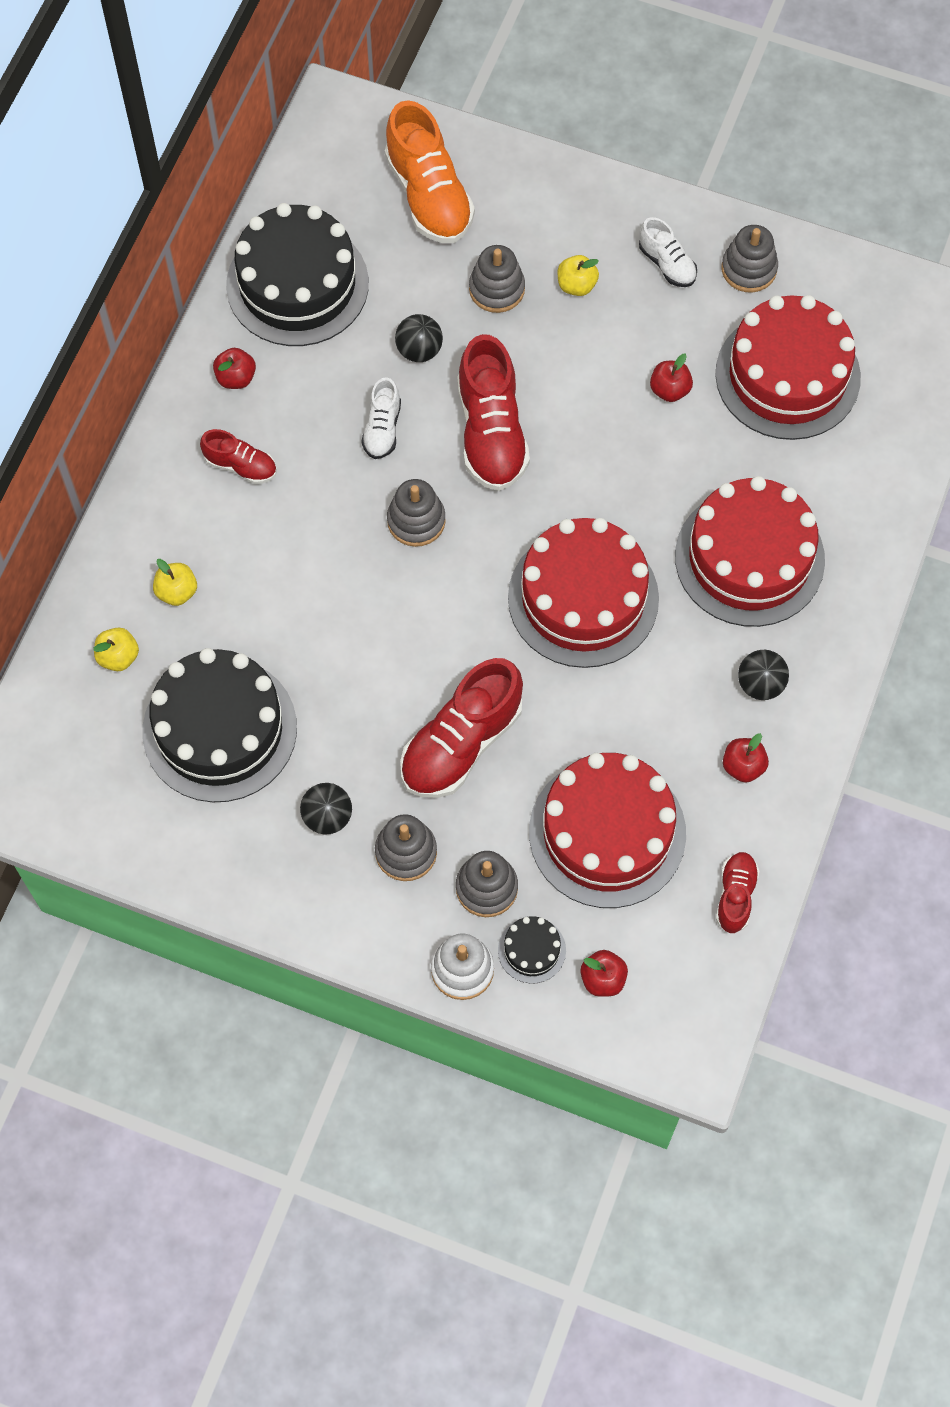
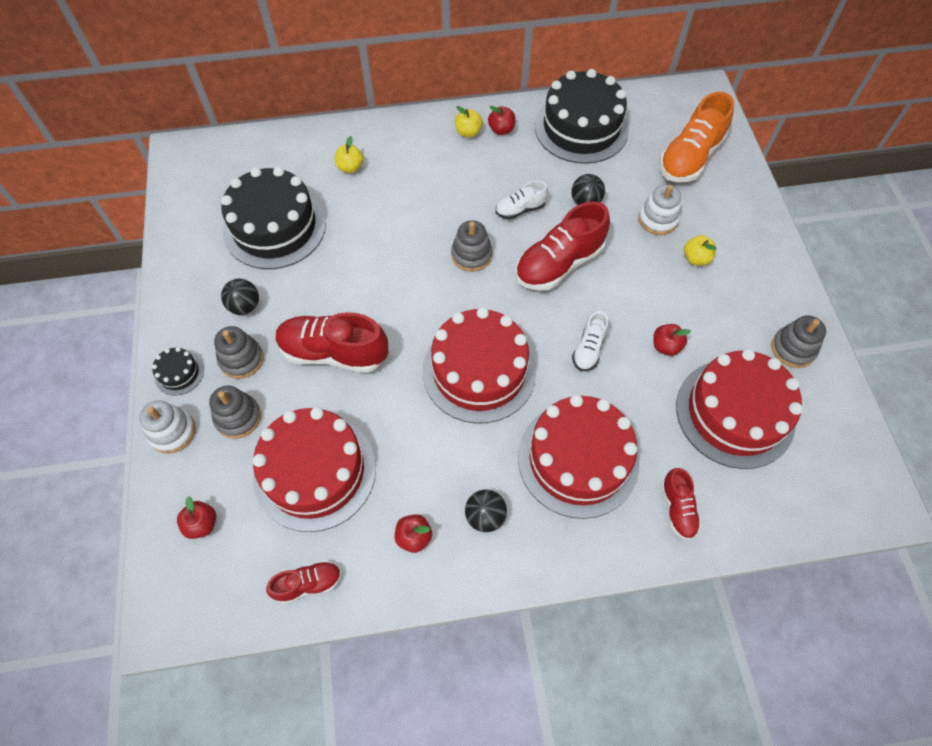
camera: 60 degrees right, 5 degrees down
yellow apple [93,628,139,671] -> yellow apple moved to [455,106,483,137]
red shoe [200,429,277,484] -> red shoe moved to [661,468,701,540]
grey stacking toy [469,245,525,313] -> white stacking toy [638,184,681,235]
black cake [498,916,566,984] -> black cake moved to [152,347,204,395]
white shoe [639,217,697,287] -> white shoe moved to [572,311,609,371]

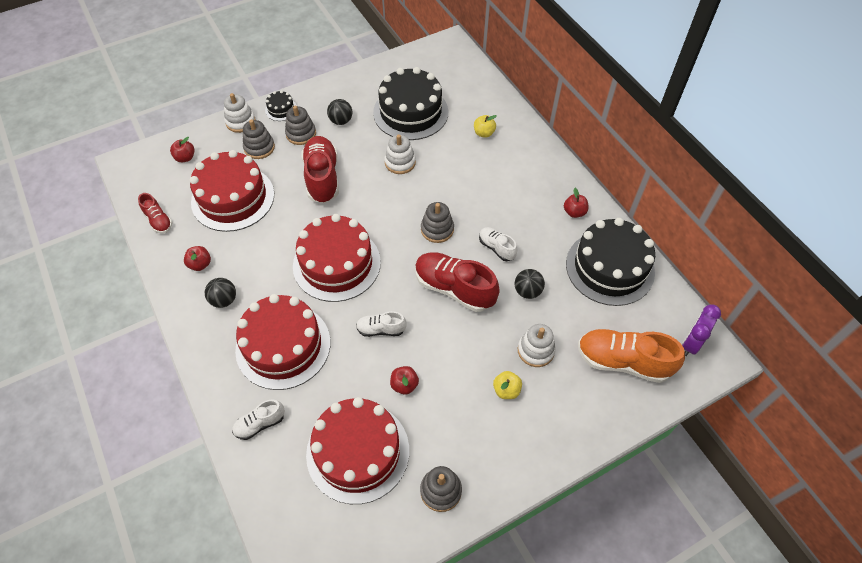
camera: 70 degrees right, 5 degrees down
yellow apple [455,106,483,137] -> none
red shoe [661,468,701,540] -> white shoe [232,400,285,440]
none -> white stacking toy [384,134,416,174]
none -> purple clock [682,305,721,356]

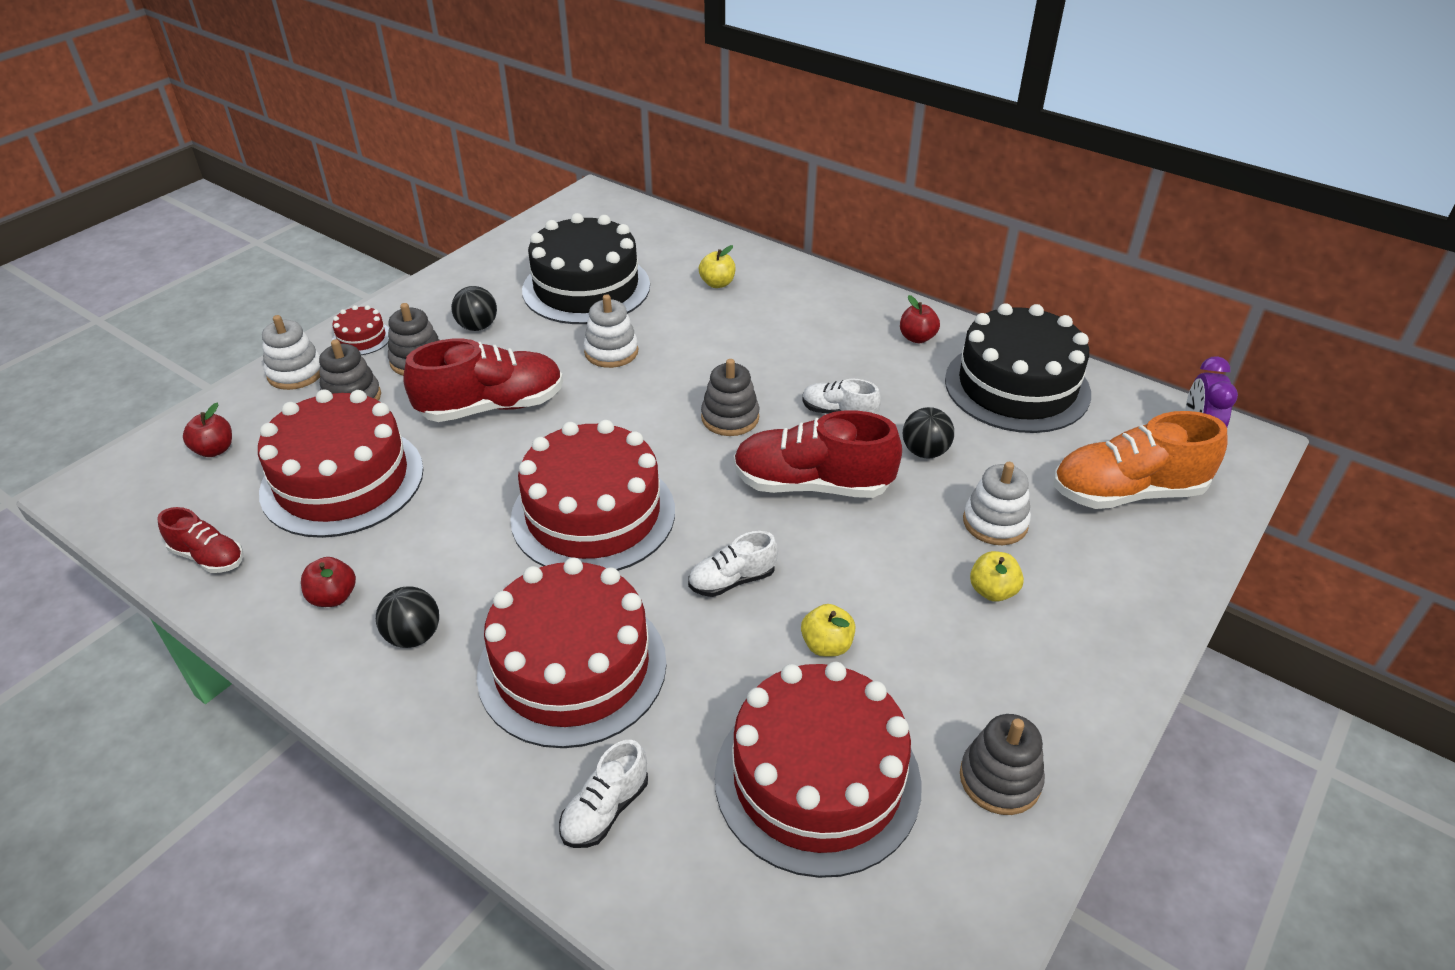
camera: 25 degrees left, 15 degrees down
black cake [265,90,297,121] -> red cake [332,305,389,355]
red shoe [302,136,339,204] -> red shoe turned 105 degrees clockwise [403,338,563,422]
red apple [390,366,419,395] -> yellow apple [801,604,855,657]

